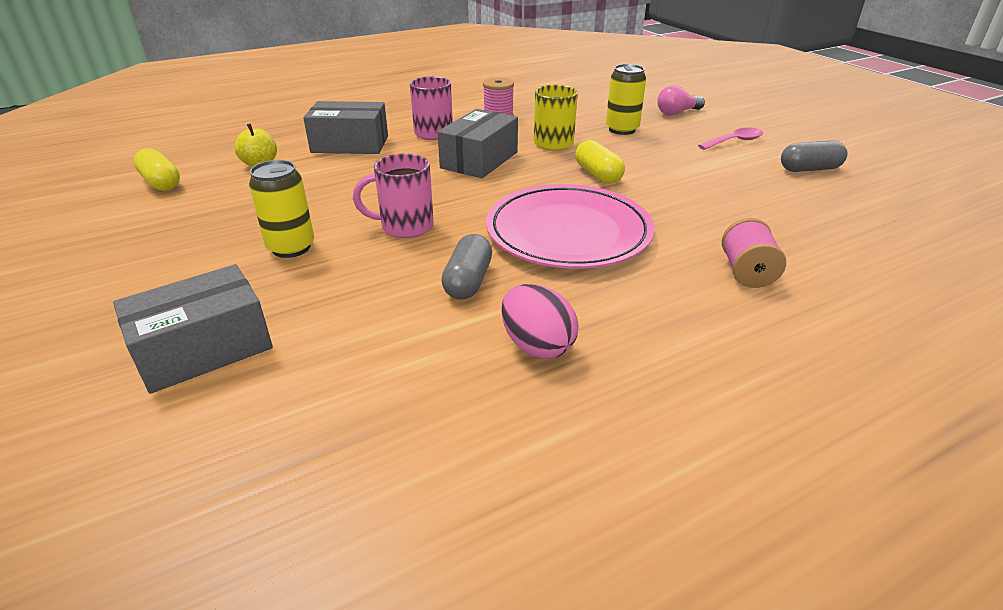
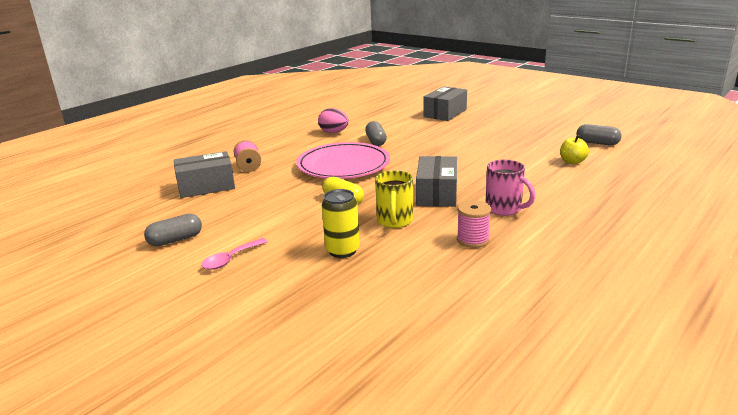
camera: 160 degrees right, 10 degrees down
yellow capsule [134,148,180,191] -> grey capsule [577,124,622,145]
yellow can [249,160,314,258] -> none
grey box [303,101,388,154] -> grey box moved to [174,151,235,198]
pink mug [353,153,434,238] -> none
pink light bulb [657,85,705,116] -> none

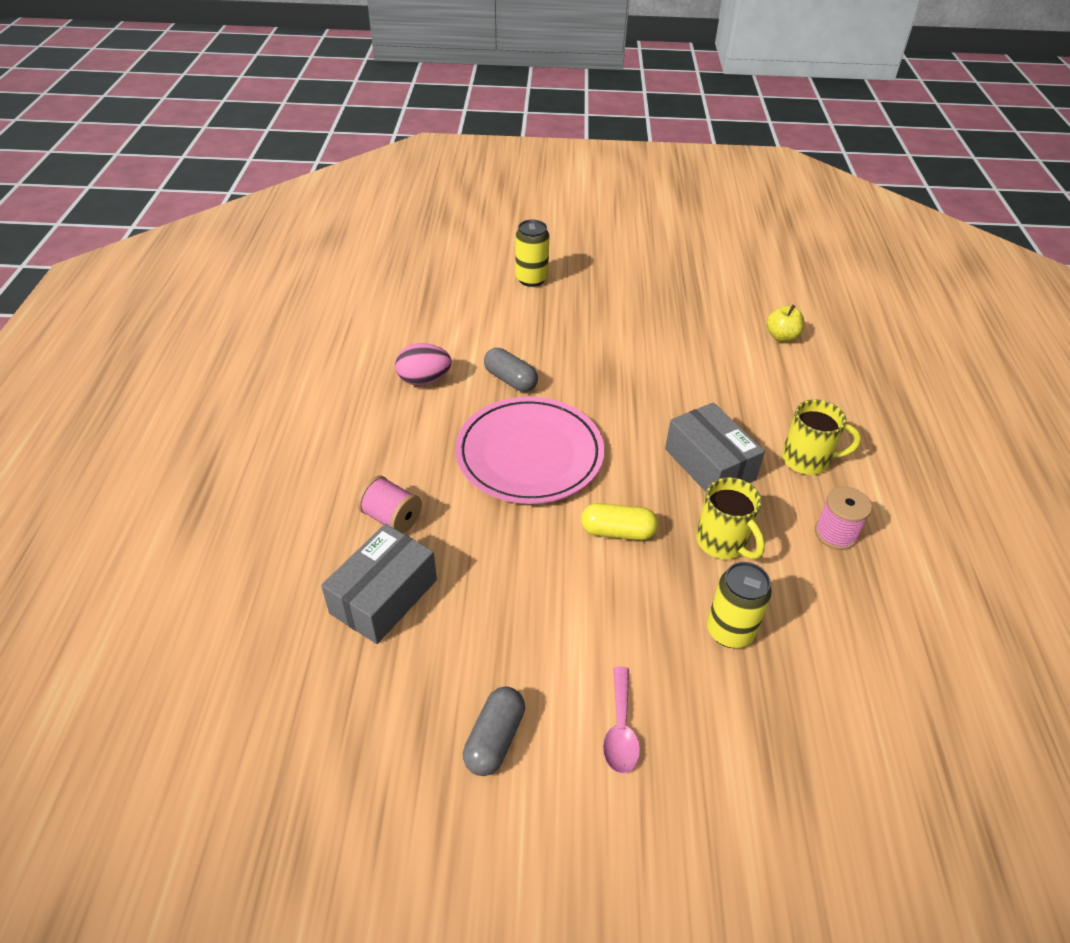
camera: 40 degrees left, 20 degrees up
grey box [423,86,467,121] -> yellow can [515,220,549,287]
pink mug [485,160,535,216] -> yellow mug [782,399,861,475]
grey capsule [577,124,622,145] -> none

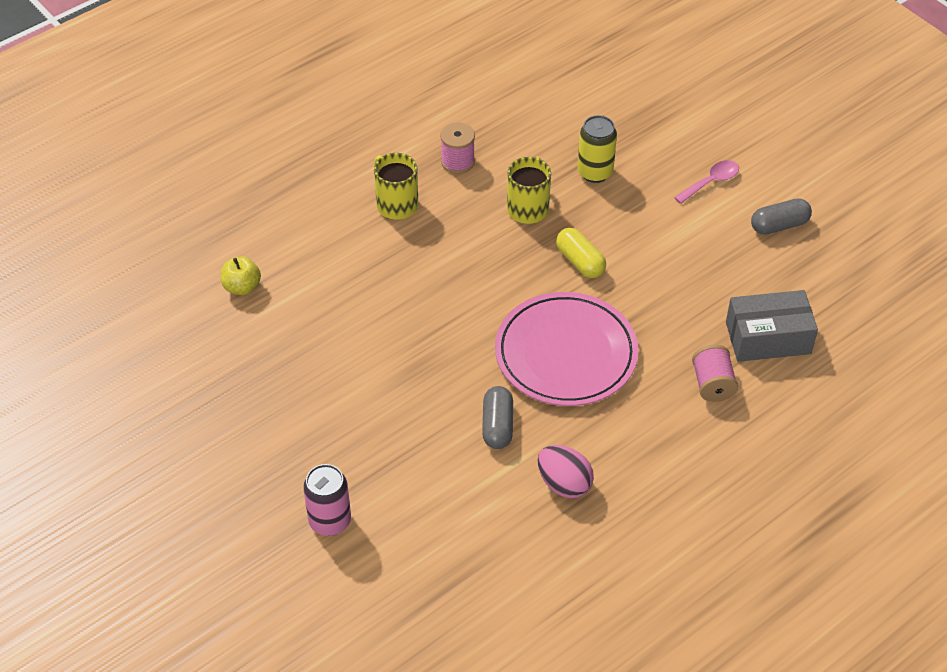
camera: 130 degrees left, 5 degrees up
yellow can [515,220,549,287] -> pink can [303,464,351,536]
grey box [665,402,765,492] -> none

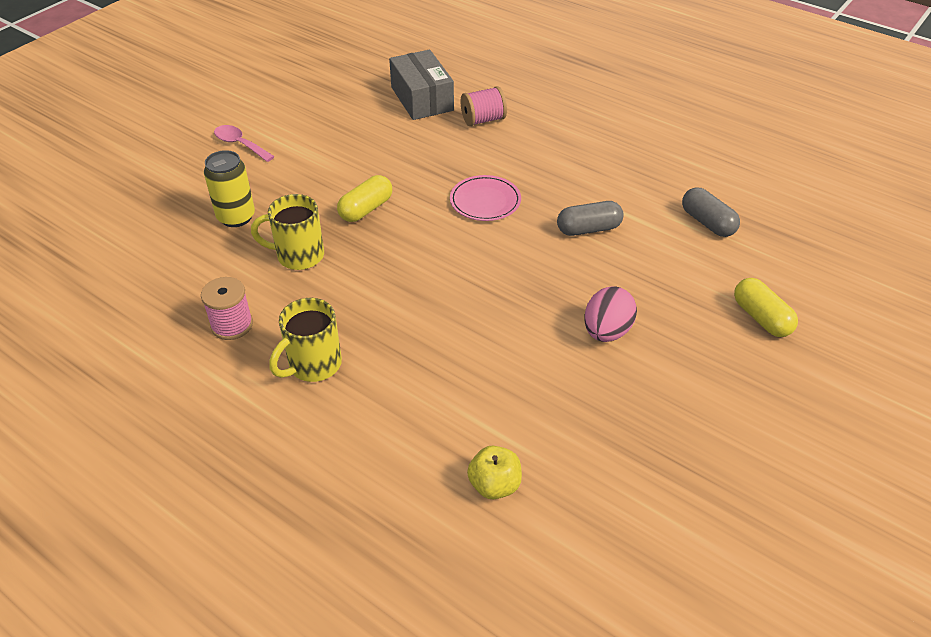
camera: 105 degrees left, 5 degrees down
pink can [303,464,351,536] -> yellow capsule [734,278,798,337]
pink plate [495,292,639,406] -> pink plate [450,175,521,221], size x0.52
pink egg [537,445,594,498] -> pink egg moved to [585,286,637,342]
grey capsule [751,199,812,234] -> grey capsule moved to [682,187,740,237]

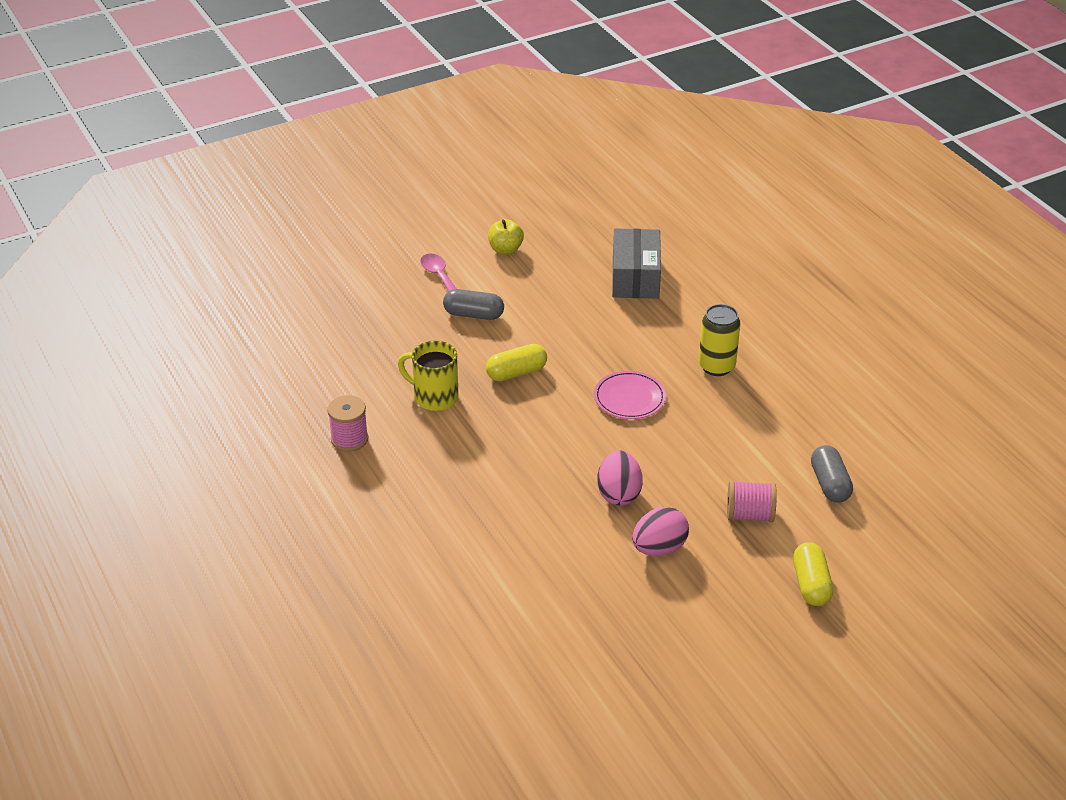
camera: 25 degrees right, 5 degrees down
yellow can [204,150,255,227] -> yellow can moved to [698,304,741,376]
yellow mug [269,298,342,382] -> none
pink spool [461,86,507,126] -> pink spool moved to [727,481,777,522]
yellow apple [467,446,522,499] -> yellow apple moved to [488,219,524,254]
grey capsule [557,201,624,236] -> grey capsule moved to [443,289,504,320]
none -> pink egg [597,450,643,506]

